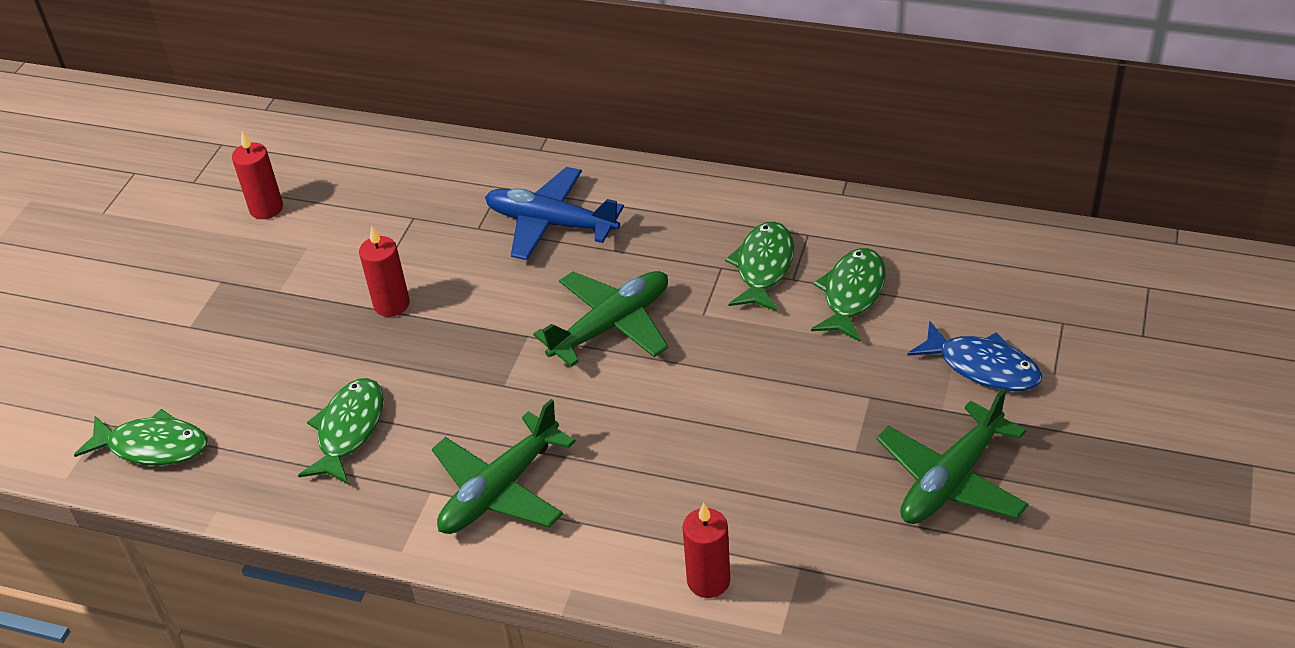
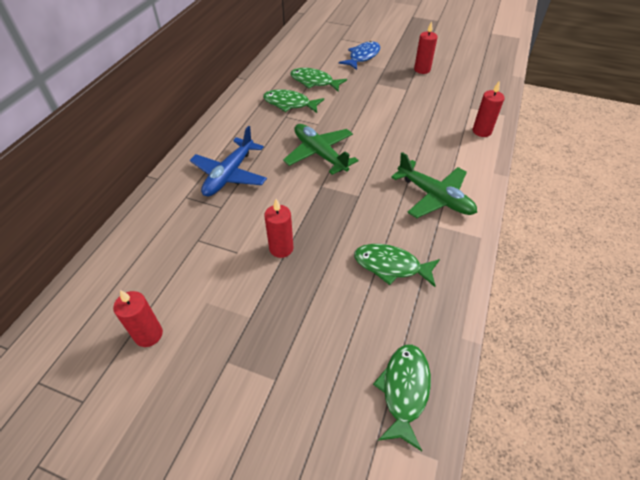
camera: 90 degrees left, 5 degrees up
green plane [877,388,1029,524] -> red candle [414,21,438,74]

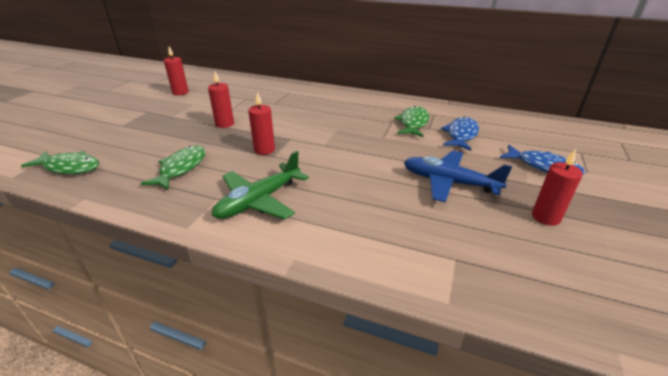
camera: 90 degrees right, 15 degrees down
blue plane [190,126,267,197] -> blue plane moved to [404,151,512,202]
green plane [283,124,359,175] -> none
green fish [290,68,347,92] -> blue fish [441,116,479,151]
red candle [473,80,505,137] -> red candle moved to [248,92,275,155]

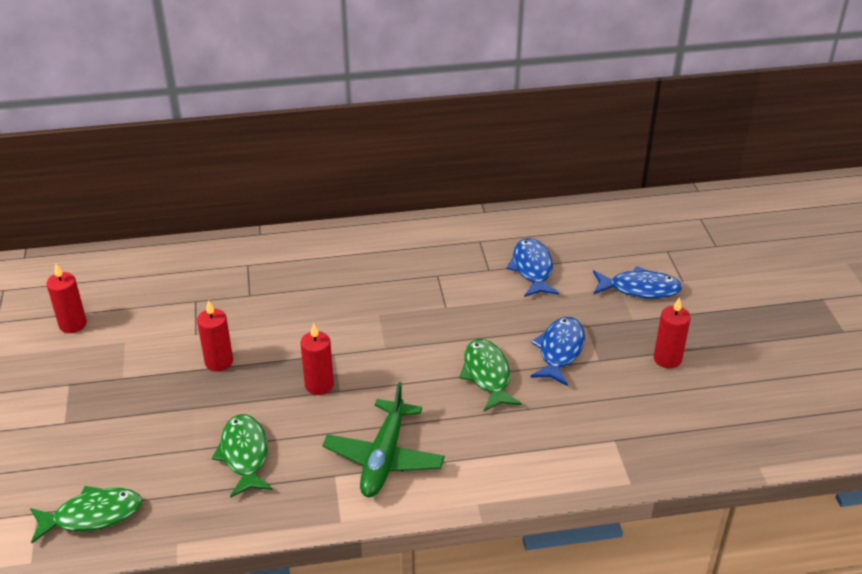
camera: 30 degrees left, 5 degrees up
green fish [394,106,429,137] -> green fish moved to [459,339,522,411]
blue plane [404,151,512,202] -> blue fish [530,317,585,386]

